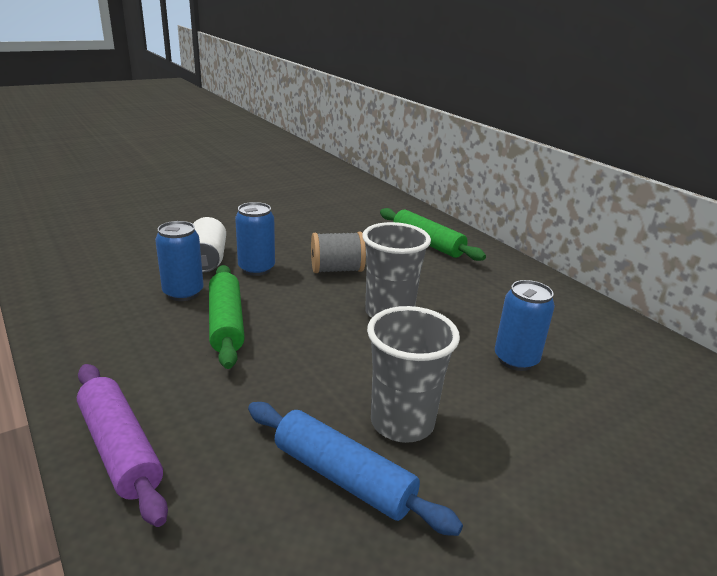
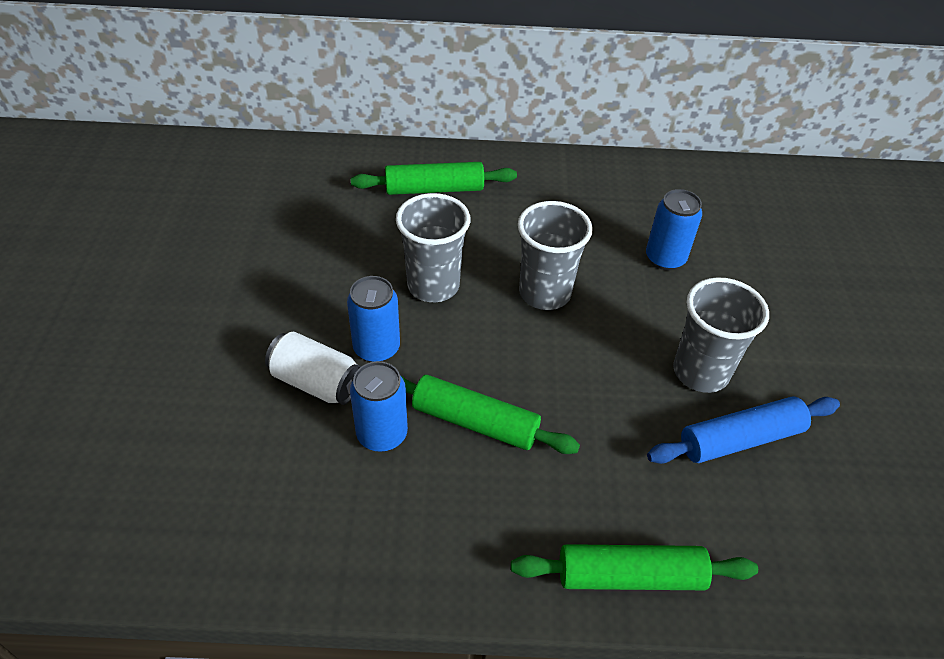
camera: 55 degrees left, 20 degrees up
purple rolling pin [77,364,168,527] -> green rolling pin [511,544,758,590]
grey spool [311,232,366,273] -> grey cup [396,193,470,302]

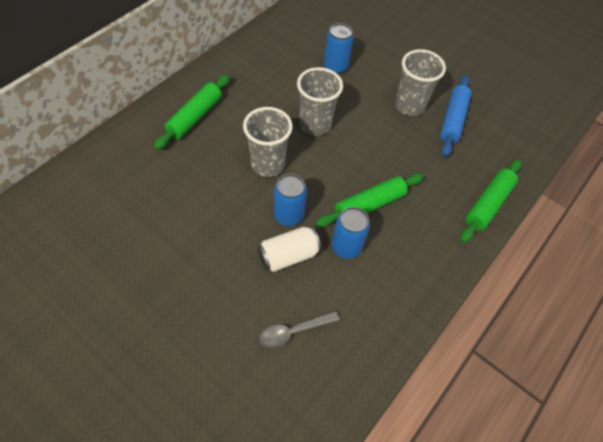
camera: 55 degrees left, 10 degrees up
none -> grey spoon [259,311,339,349]

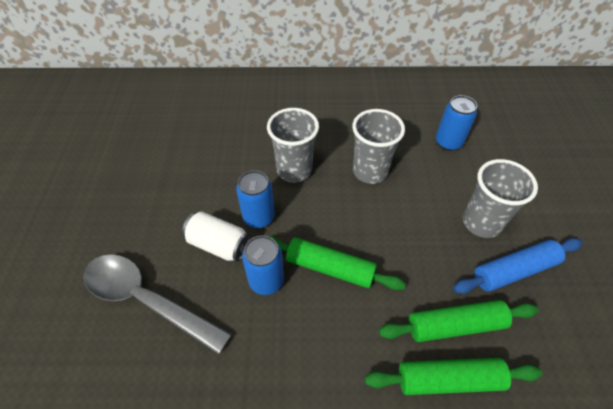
camera: 55 degrees right, 5 degrees down
green rolling pin [154,75,230,150] -> green rolling pin moved to [379,300,539,342]
grey spoon [259,311,339,349] -> grey spoon [83,255,232,354], size x1.89

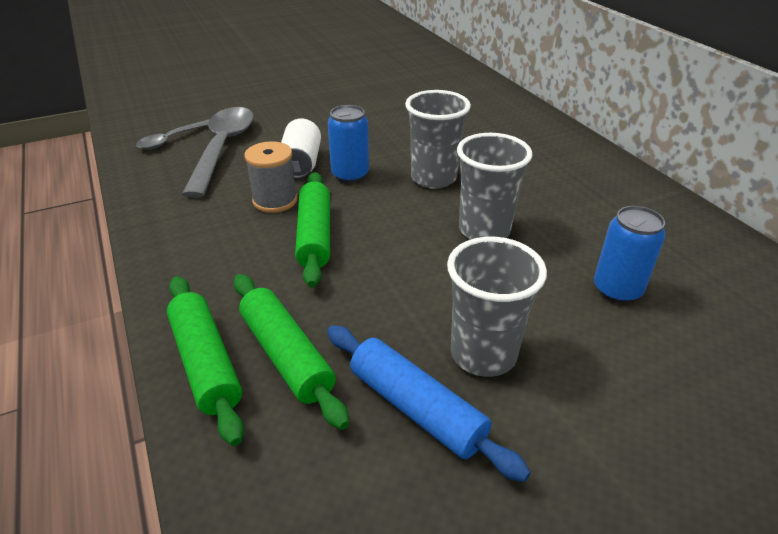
camera: 65 degrees right, 15 degrees down
blue can [242,235,284,295] -> grey spool [245,141,297,213]
none -> grey spoon [136,120,209,149]

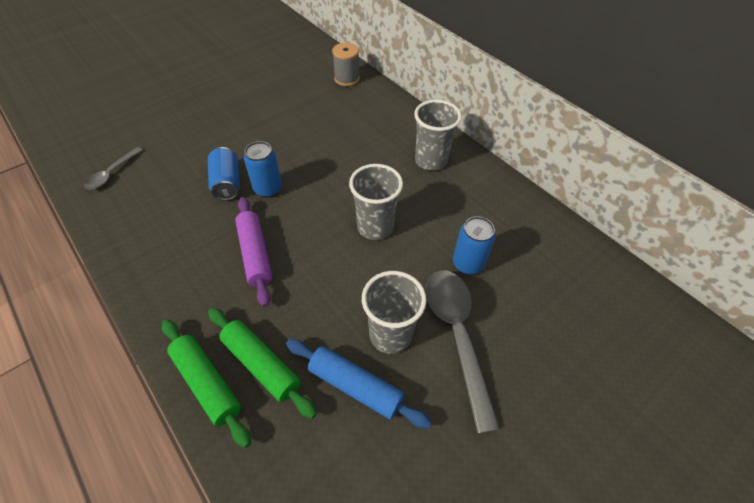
camera: 15 degrees left, 15 degrees up
grey spoon [182,107,254,198] -> grey spoon moved to [426,270,500,433]
grey spool [245,141,297,213] -> grey spool moved to [332,43,360,86]
white can [281,119,321,178] -> blue can [208,147,240,201]
green rolling pin [295,172,330,287] -> purple rolling pin [235,197,272,307]
grey cup [405,90,471,189] -> grey cup moved to [414,100,462,171]

